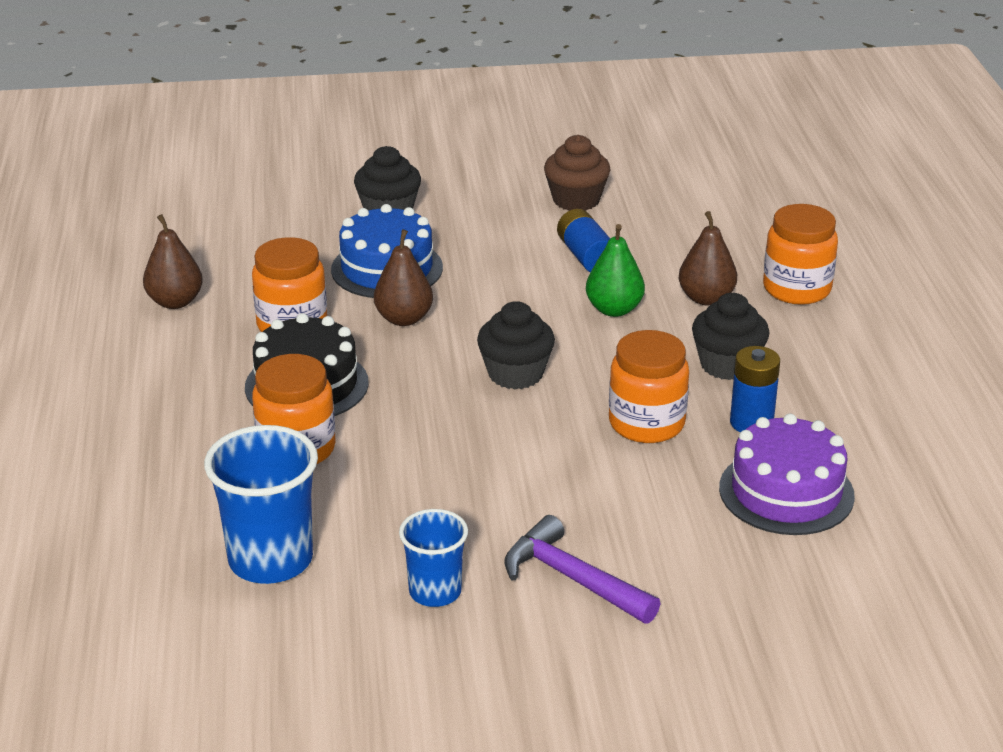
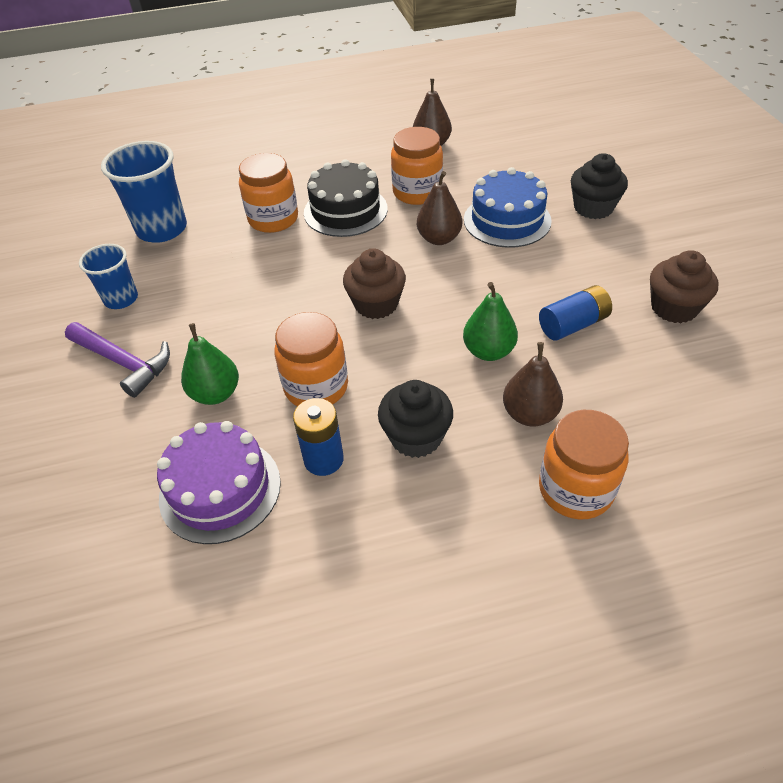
camera: 85 degrees right, 15 degrees up
black cupcake [477,301,555,389] -> brown cupcake [343,248,406,319]
purple hammer [505,515,661,624] -> purple hammer turned 90 degrees clockwise [65,322,170,398]
none -> green pear [181,323,239,405]

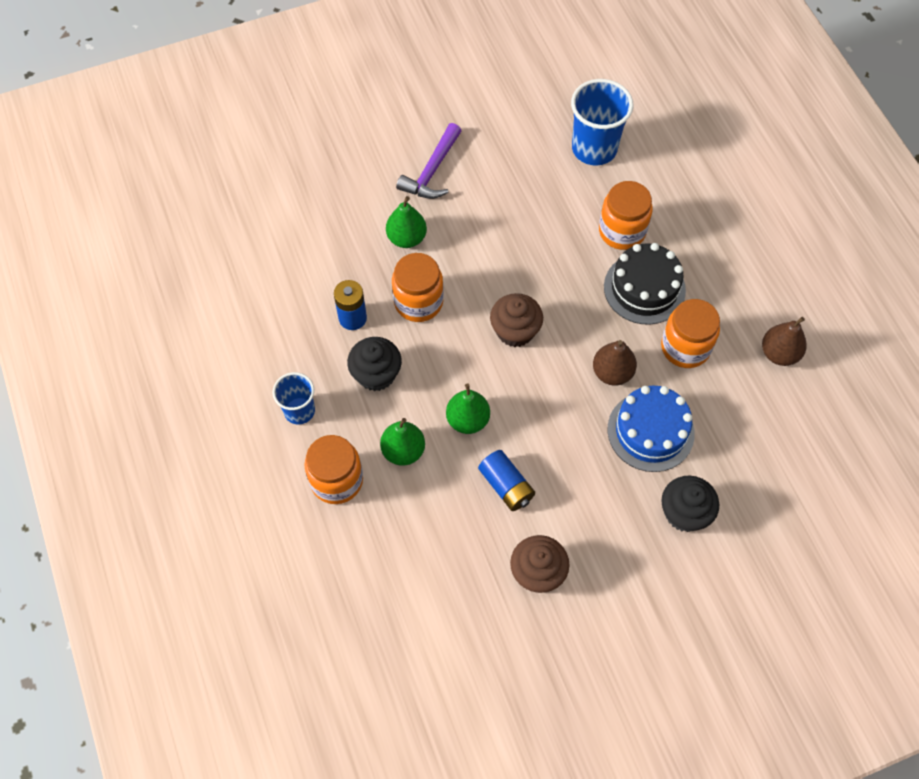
camera: 80 degrees right, 15 degrees up
blue cup [79,244,138,309] -> blue cup moved to [273,372,315,425]
purple cake [157,421,281,544] -> none
brown pear [503,342,563,426] -> green pear [380,418,425,466]

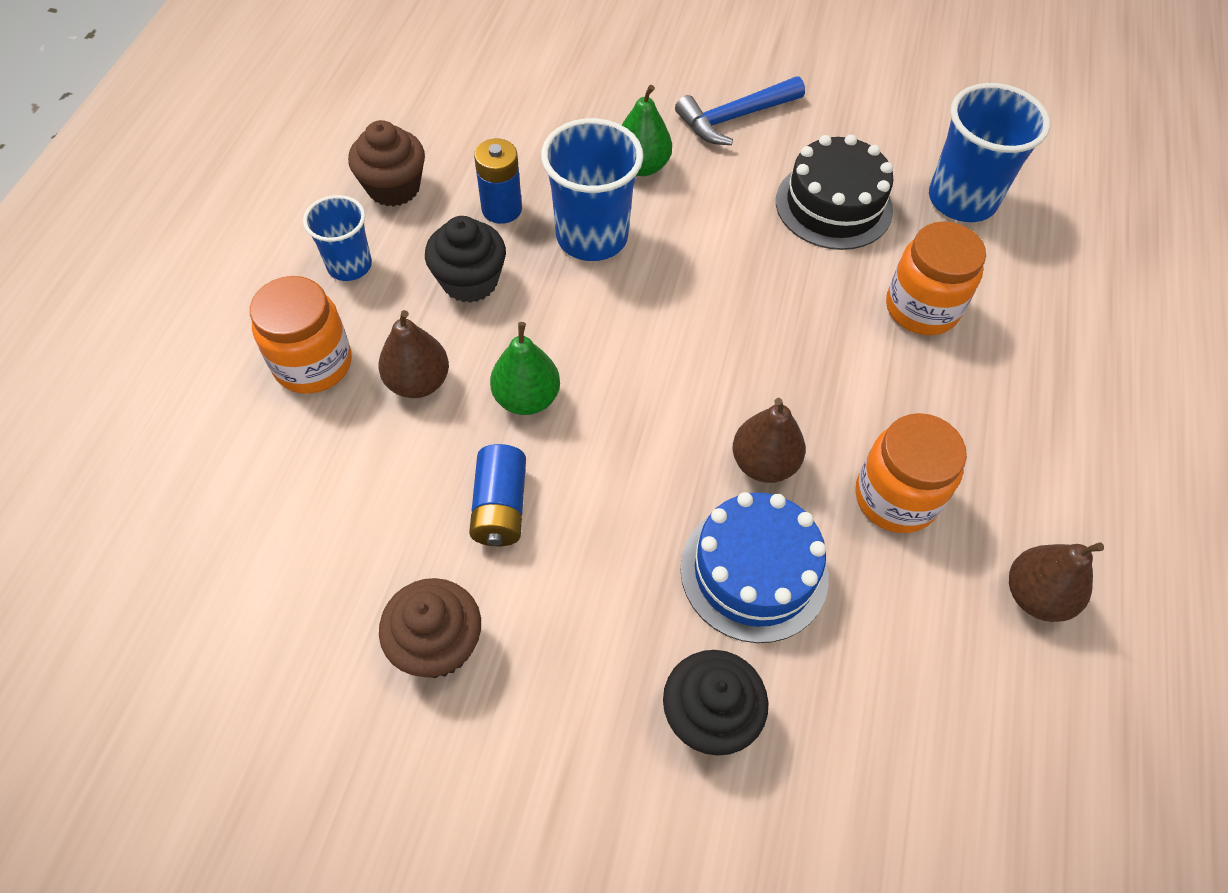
camera: 35 degrees right, 5 degrees down
green pear [380,418,425,466] -> brown pear [378,310,449,398]
orange jar [392,253,444,322] -> blue cup [541,118,643,261]
purple hammer [396,123,461,199] -> blue hammer [675,77,805,145]
brown cupcake [490,293,543,347] -> brown cupcake moved to [348,120,425,207]
black cake [604,243,686,324] -> black cake moved to [776,135,893,250]

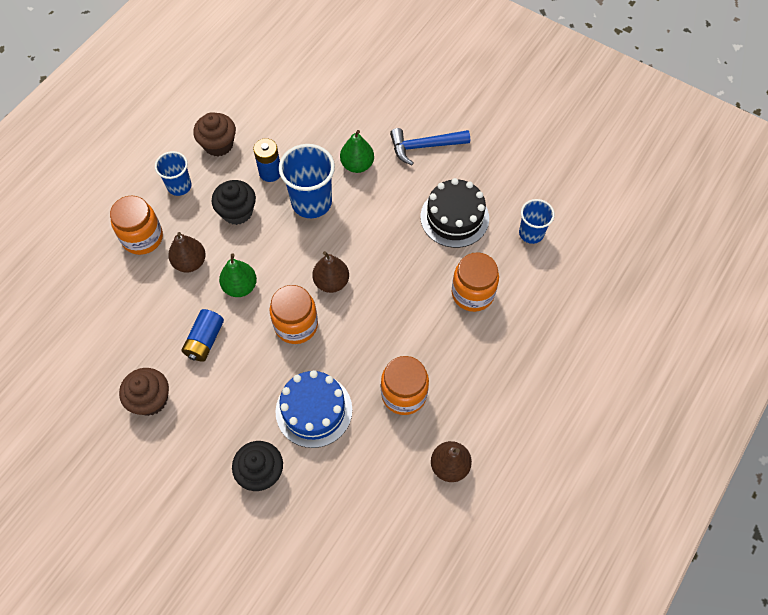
camera: 20 degrees right, 5 degrees up
brown pear [733,398,806,483] -> brown pear moved to [312,251,349,293]
blue cup [929,83,1050,222] -> blue cup [519,199,555,244], size x0.61
none -> orange jar [270,285,318,344]

